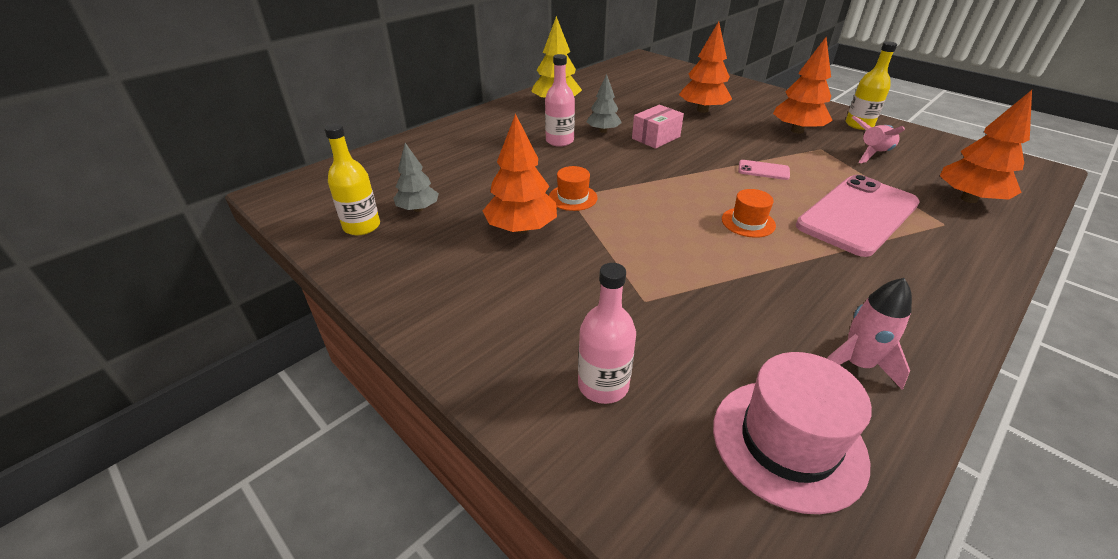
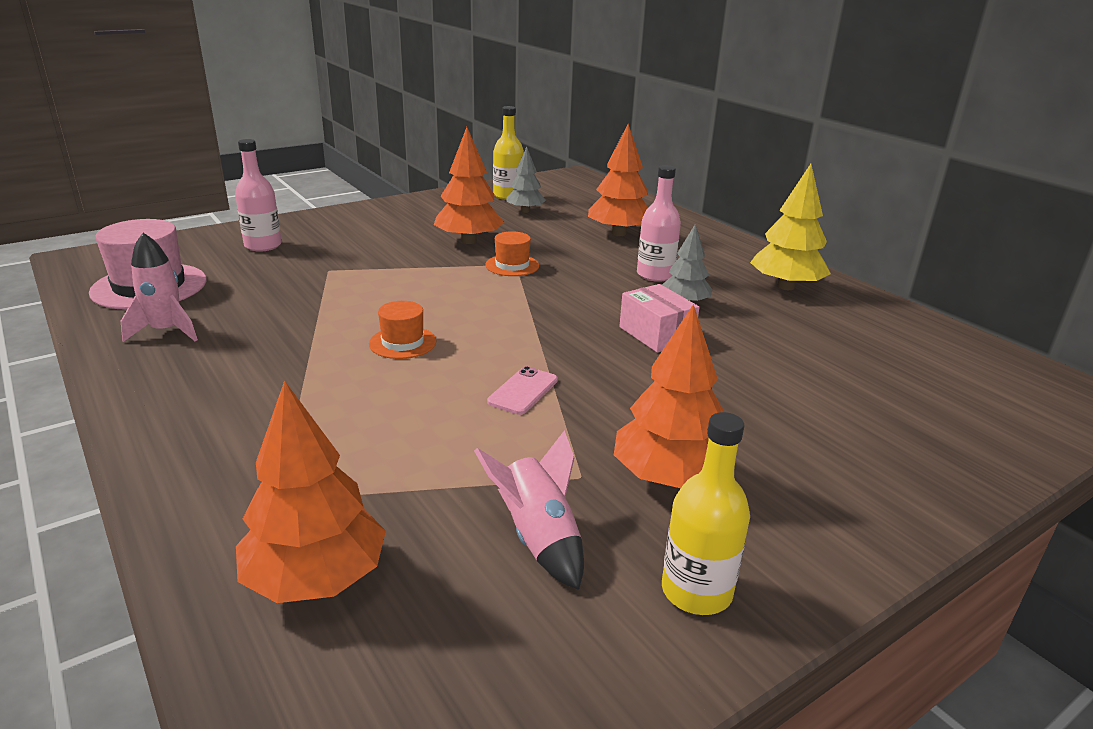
camera: 100 degrees right, 10 degrees down
orange tree [679,21,732,113] -> orange tree moved to [588,124,648,236]
pink phone [796,175,920,257] -> none

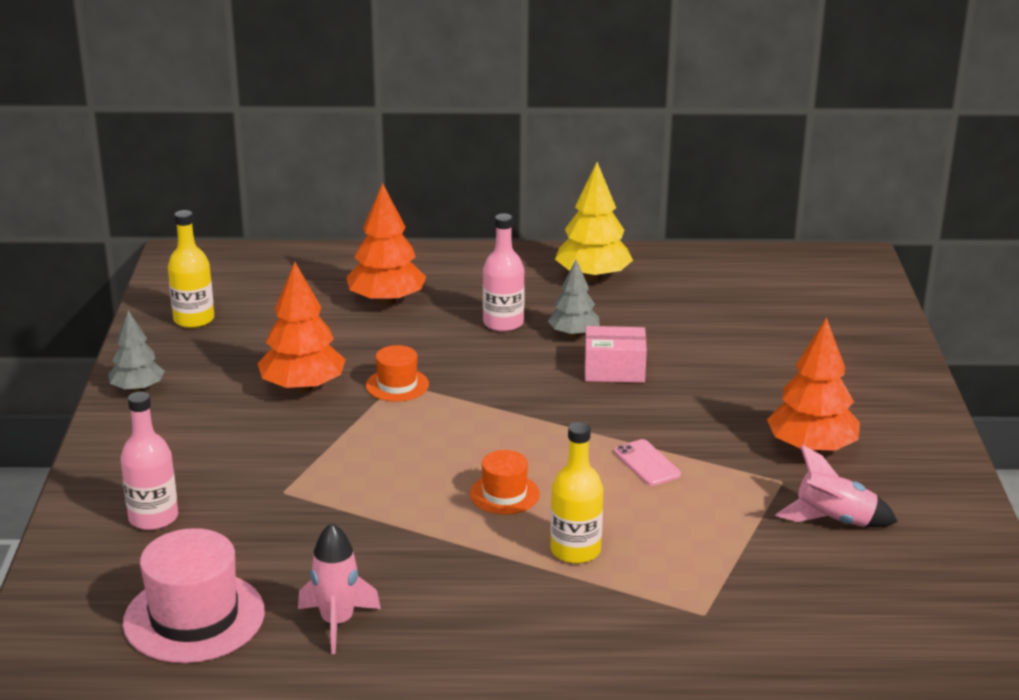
camera: 55 degrees left, 0 degrees up
orange tree [236,380,386,603] -> none
grey tree [506,147,546,213] -> grey tree moved to [108,311,164,392]
yellow bottle [662,412,750,615] -> yellow bottle moved to [550,422,603,564]

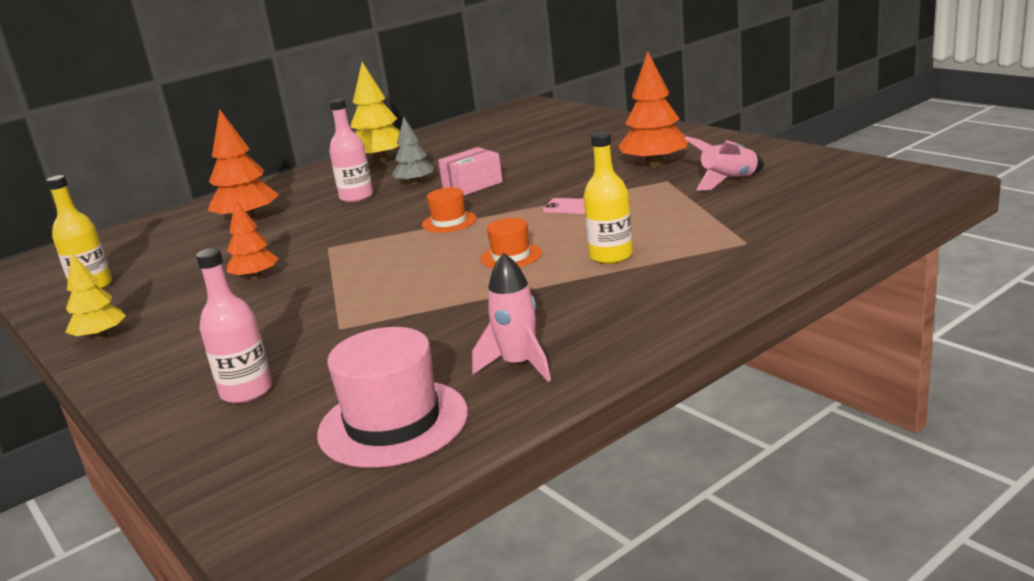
camera: 35 degrees left, 5 degrees down
grey tree [108,311,164,392] -> yellow tree [65,252,126,340]
orange tree [258,262,346,393] -> orange tree [226,199,279,280], size x0.63
orange hat [366,345,429,402] -> orange hat moved to [422,187,477,233]

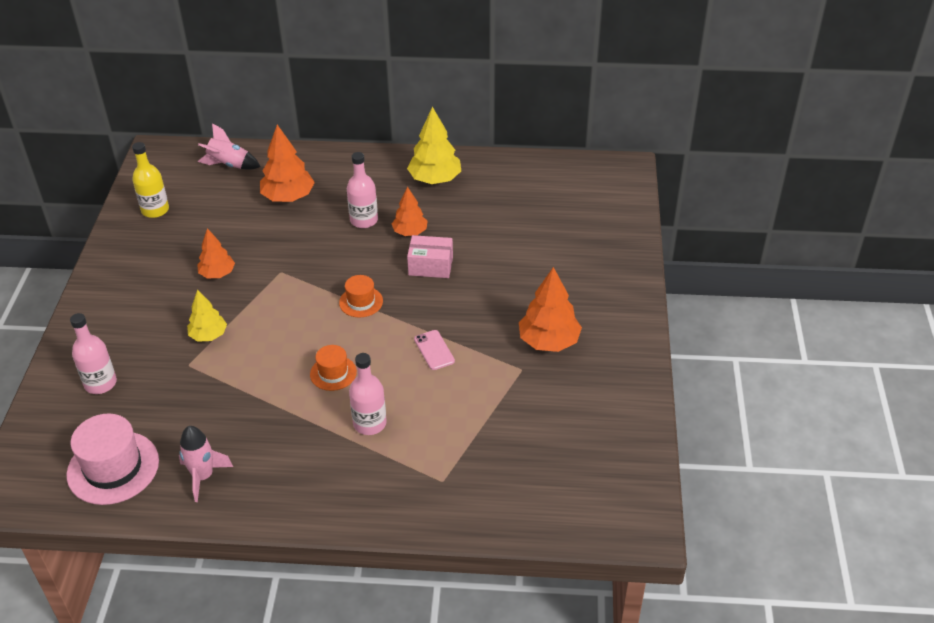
camera: 40 degrees right, 20 degrees up
yellow tree [65,252,126,340] -> yellow tree moved to [187,289,227,342]
grey tree [392,116,434,185] -> orange tree [392,187,428,236]
yellow bottle [583,131,633,264] -> pink bottle [349,353,387,435]
pink rocket [684,136,764,191] -> pink rocket moved to [198,123,260,170]

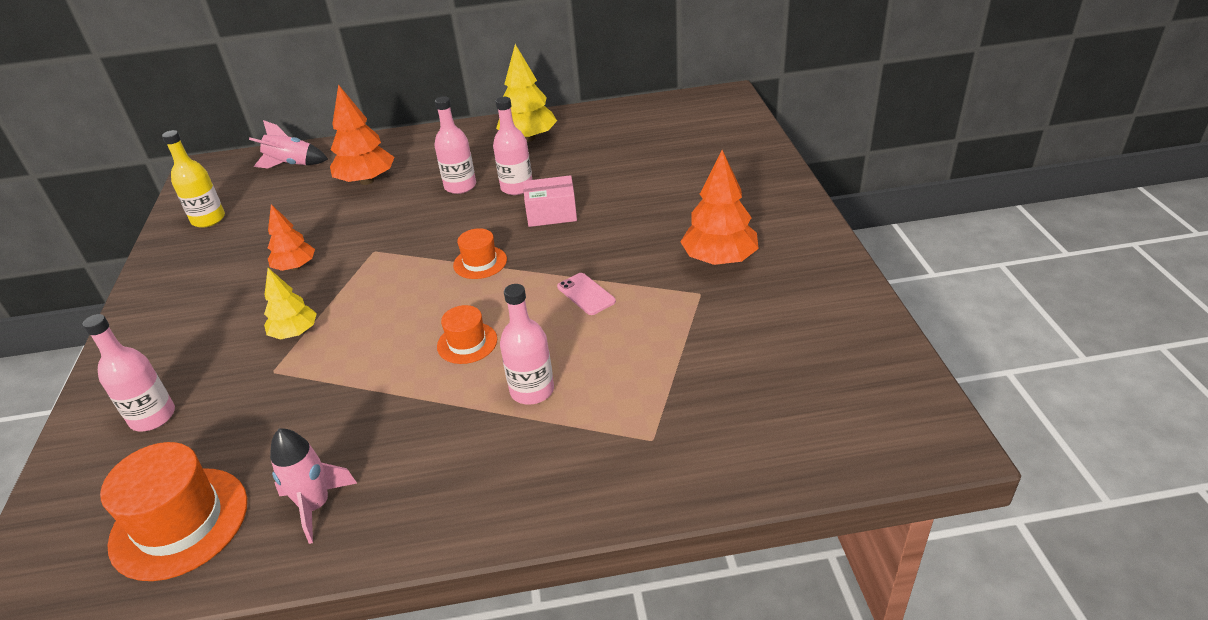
camera: 10 degrees left, 5 degrees down
pink hat [67,414,159,505] -> orange hat [100,442,247,581]
orange tree [392,187,428,236] -> pink bottle [493,97,532,195]

